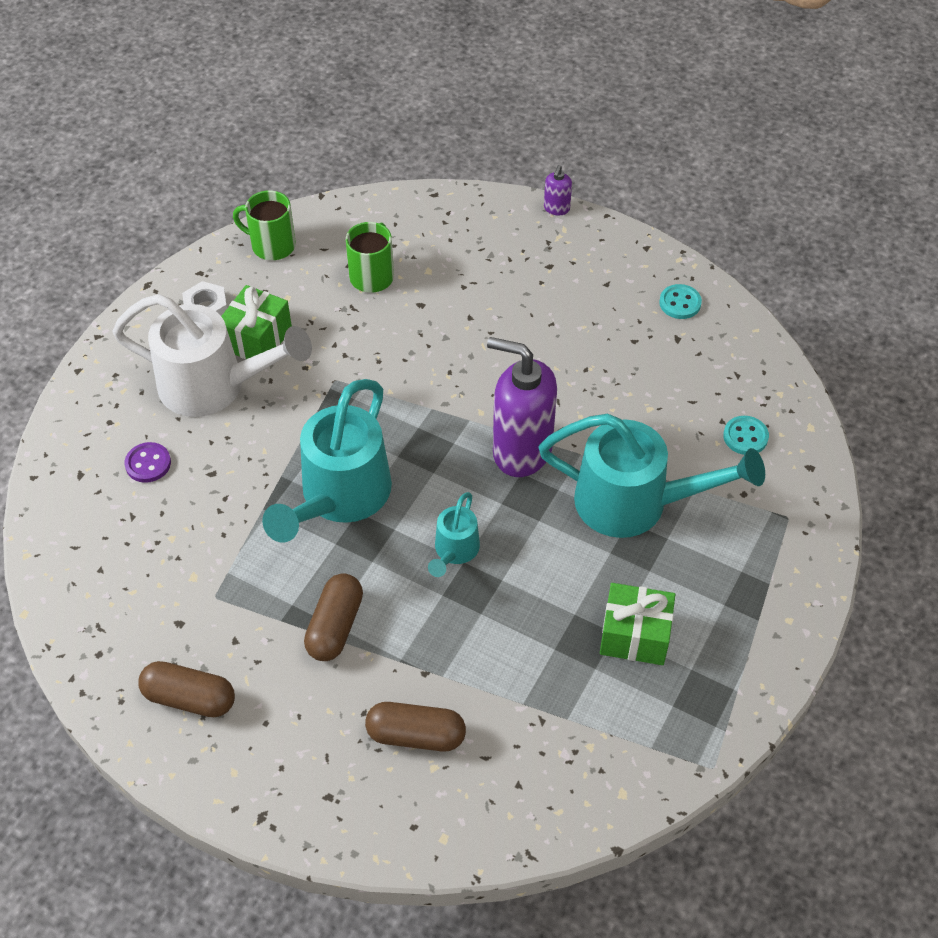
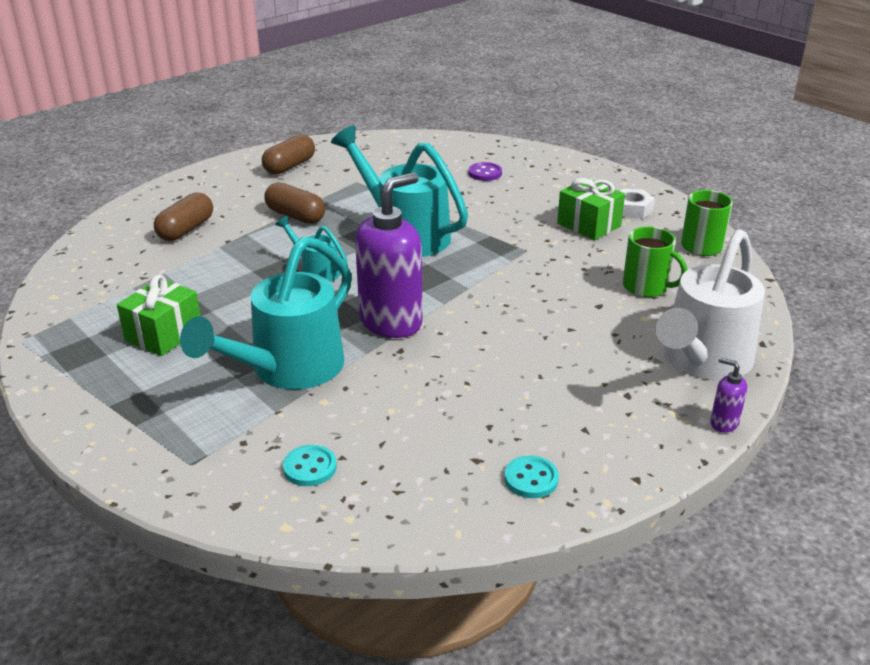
camera: 110 degrees right, 20 degrees down
white watering can [112,294,312,417] -> white watering can moved to [656,229,765,381]

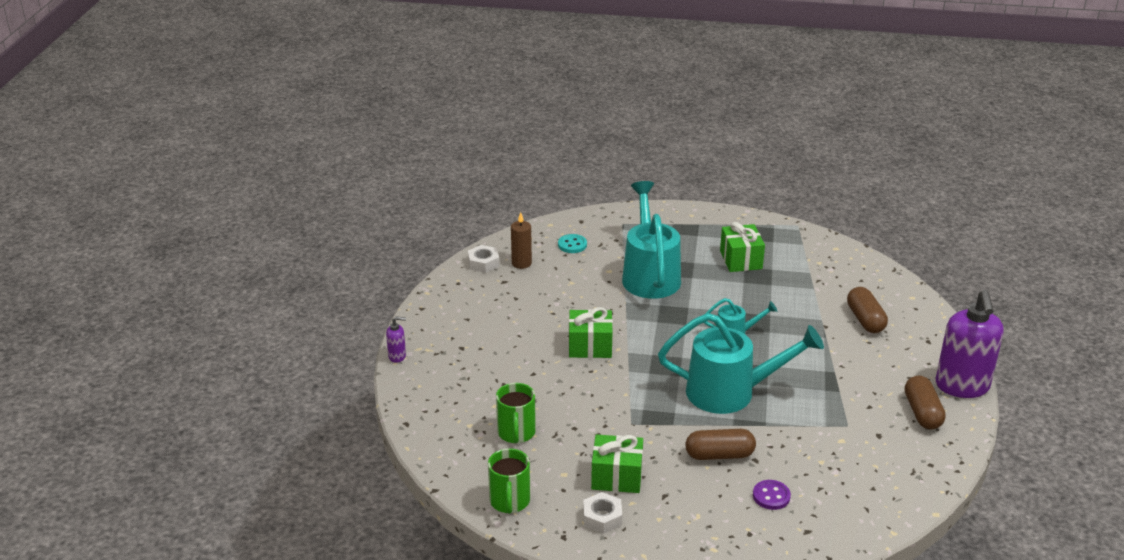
camera: 140 degrees right, 0 degrees up
brown capsule [265,182,325,224] -> brown capsule moved to [686,429,756,460]
purple soap dispenser [355,172,422,338] -> purple soap dispenser moved to [936,290,1004,398]
turquoise button [504,455,559,498] -> none
green mug [623,226,687,297] -> green mug turned 90 degrees counterclockwise [496,383,536,443]
white watering can [656,229,765,381] -> none
none -> white nut [468,245,499,273]
none -> brown candle [511,212,532,269]
none -> green gift [569,307,613,358]

